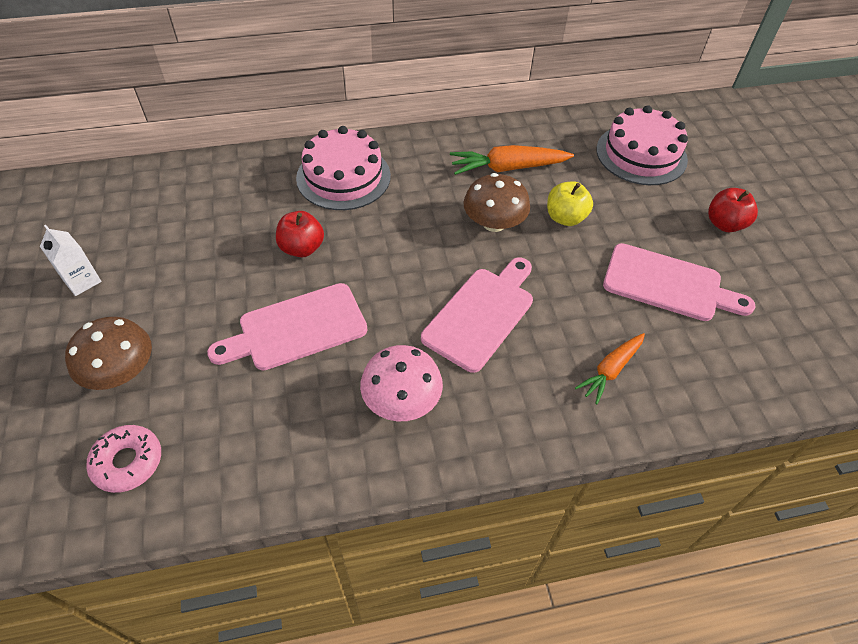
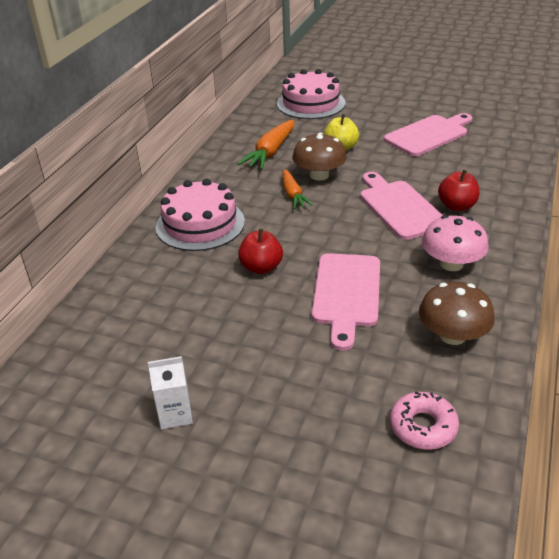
camera: 55 degrees left, 15 degrees down
brown mushroom [65,317,152,390] -> brown mushroom moved to [419,282,495,345]
orange carrot [575,333,645,404] -> orange carrot moved to [282,169,313,209]
red apple [708,188,758,232] -> red apple moved to [438,170,479,211]

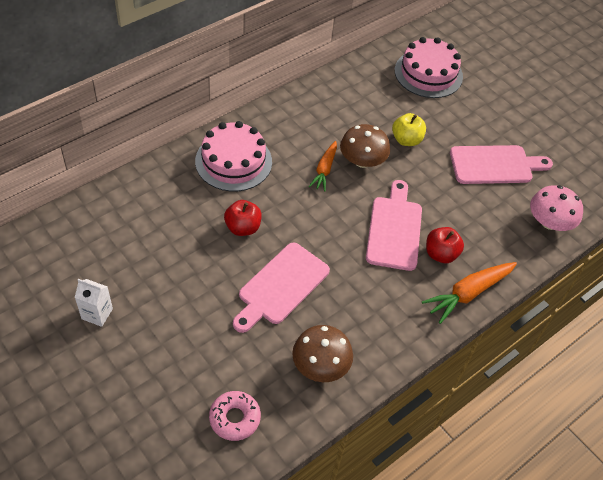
camera: 25 degrees right, 15 degrees up
orange carrot [238,120,294,170] -> orange carrot moved to [422,262,517,324]
pink mushroom [422,215,489,271] -> pink mushroom moved to [530,185,583,231]

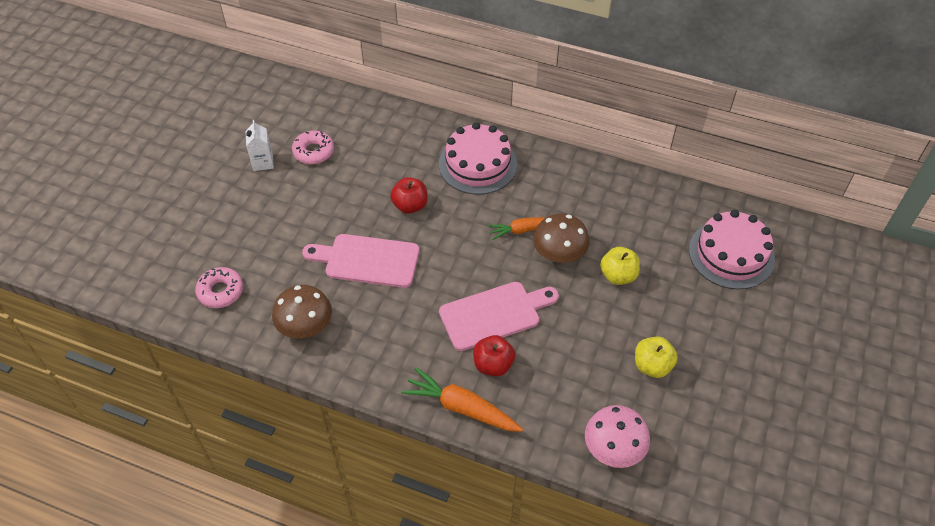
camera: 65 degrees right, 0 degrees up
pink cutting board [450,145,553,184] -> yellow apple [635,336,678,378]
none -> pink donut [292,130,334,164]

